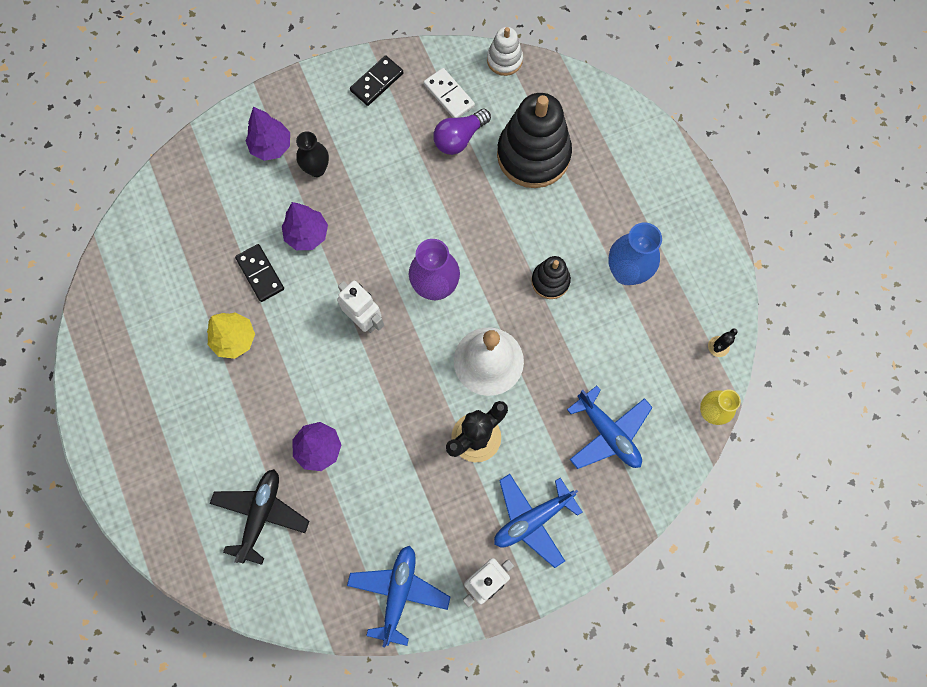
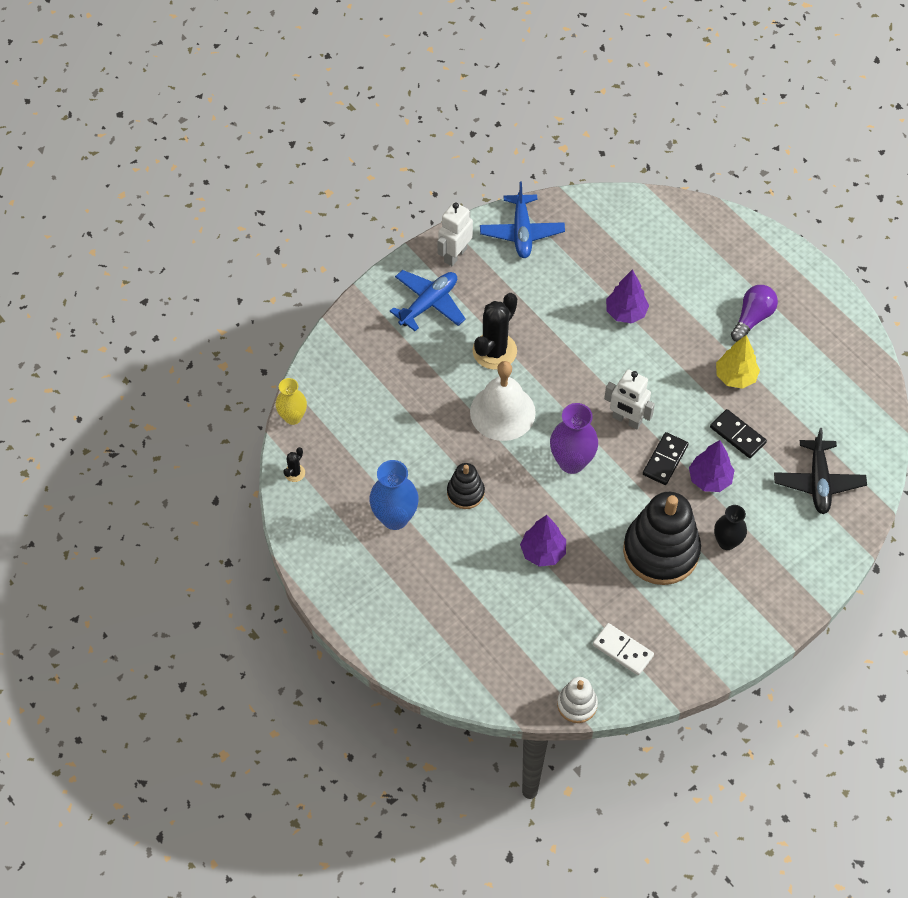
camera: 165 degrees right, 15 degrees down
black plane [210,469,309,565] -> black plane moved to [774,428,867,514]
purple tree [245,107,290,161] -> purple tree moved to [520,515,566,567]
black domino [350,56,403,106] -> black domino moved to [643,432,689,485]
purple light bulb [433,109,491,155] -> purple light bulb moved to [731,285,778,342]
black stacking toy [497,93,572,188] -> black stacking toy moved to [623,492,701,585]
blue plane [567,386,653,469] -> none

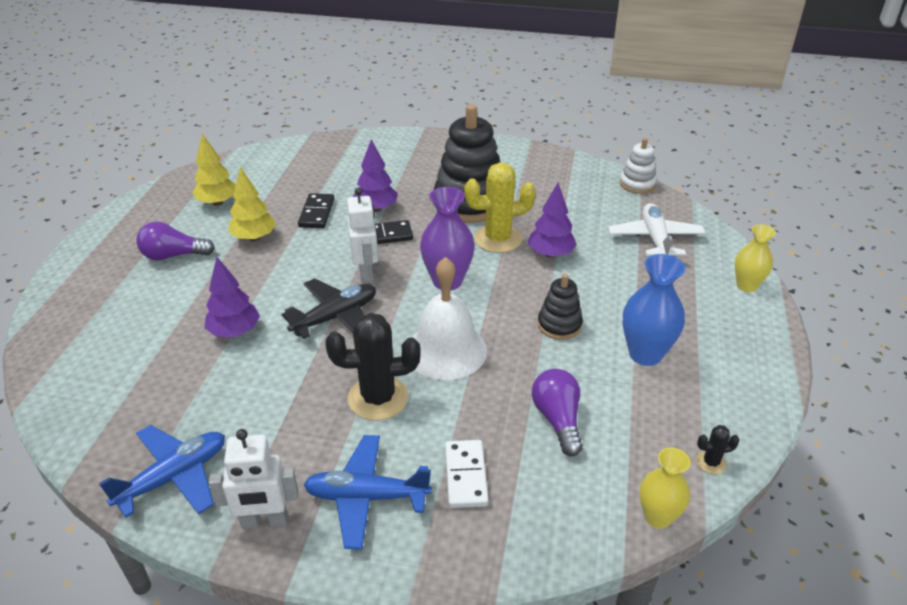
camera: 130 degrees left, 20 degrees down
white domino [593,623,654,675] -> white domino moved to [445,440,489,508]
black vase [714,505,747,550] -> none
black plane [774,428,867,514] -> black plane moved to [281,278,376,339]
none -> yellow tree [192,134,236,206]
none -> yellow cactus [464,162,536,253]
none -> purple light bulb [532,369,583,456]
none -> white plane [608,203,706,256]
none -> yellow vase [735,224,776,292]

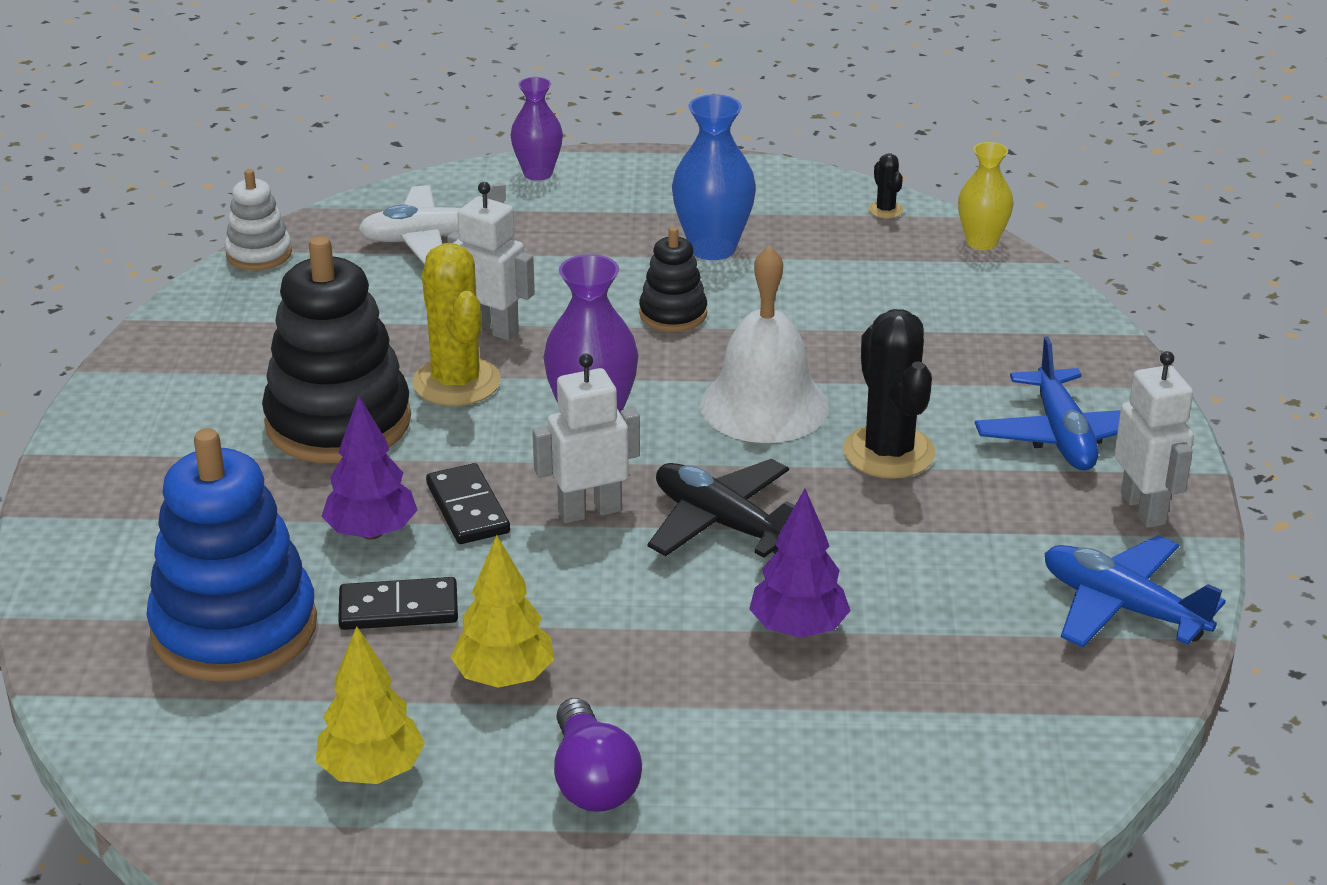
camera: 100 degrees left, 5 degrees down
white domino [445,440,489,508] -> none
purple tree [528,183,577,258] -> white robot [447,182,535,341]
purple light bulb [532,369,583,456] -> none
yellow vase [735,224,776,292] -> purple vase [511,77,563,181]
none -> blue stacking toy [146,428,317,682]

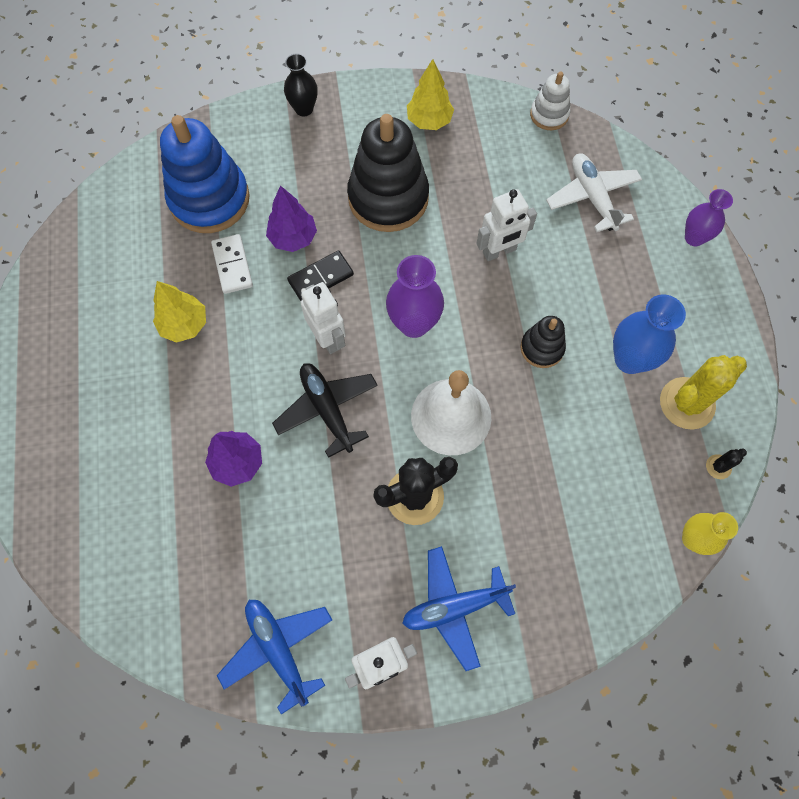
camera: 80 degrees right, 35 degrees up
yellow tree [316,626,425,784] -> yellow tree moved to [407,59,454,130]
black domino [338,577,458,630] -> white domino [211,234,253,294]
yellow cactus [412,243,501,406] -> yellow cactus moved to [660,355,747,430]
white robot [447,182,535,341] -> white robot turned 45 degrees clockwise [476,189,537,261]
purple light bulb [554,698,642,812] -> none
black plane [648,459,795,558] -> black plane turned 60 degrees counterclockwise [272,363,378,458]
blue plane [1044,535,1226,647] -> blue plane turned 60 degrees counterclockwise [217,600,332,714]
none -> black vase [284,54,318,116]

